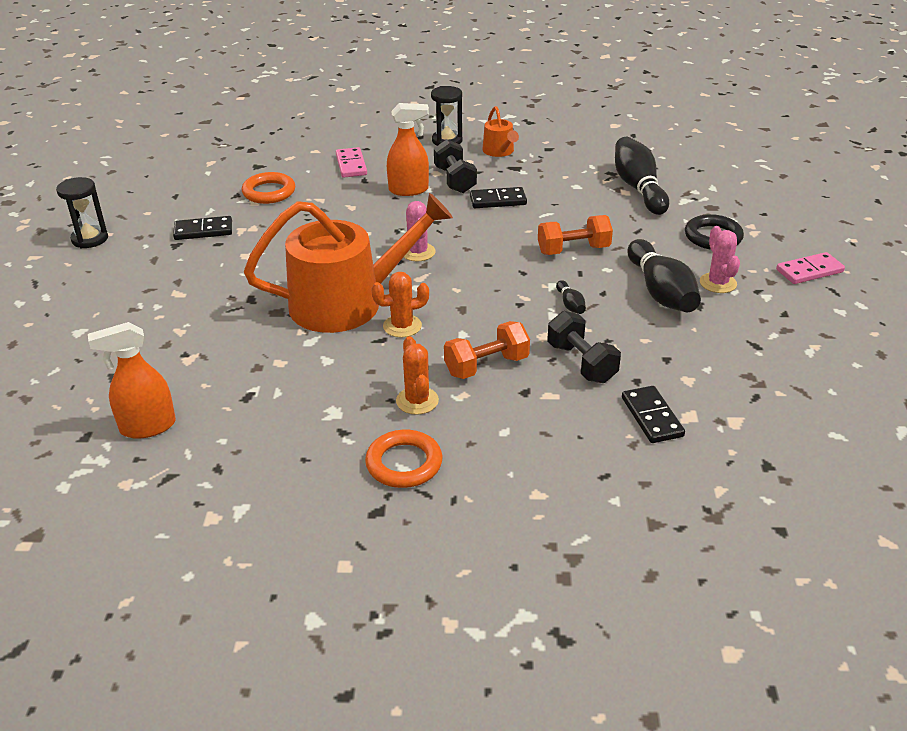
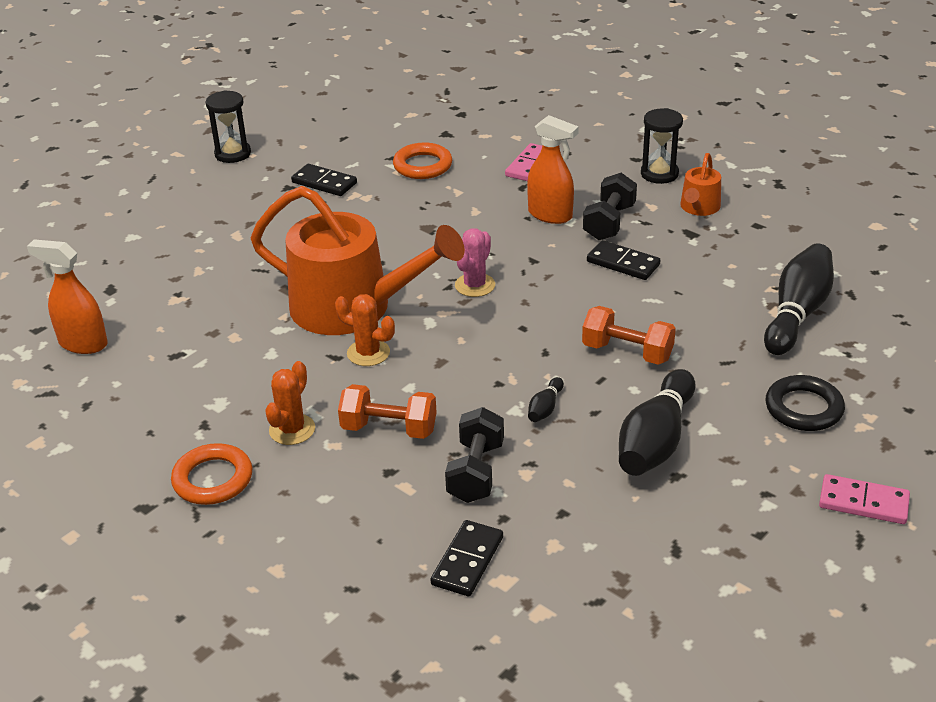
camera: 40 degrees right, 0 degrees up
pink cactus [700,226,740,293] -> none

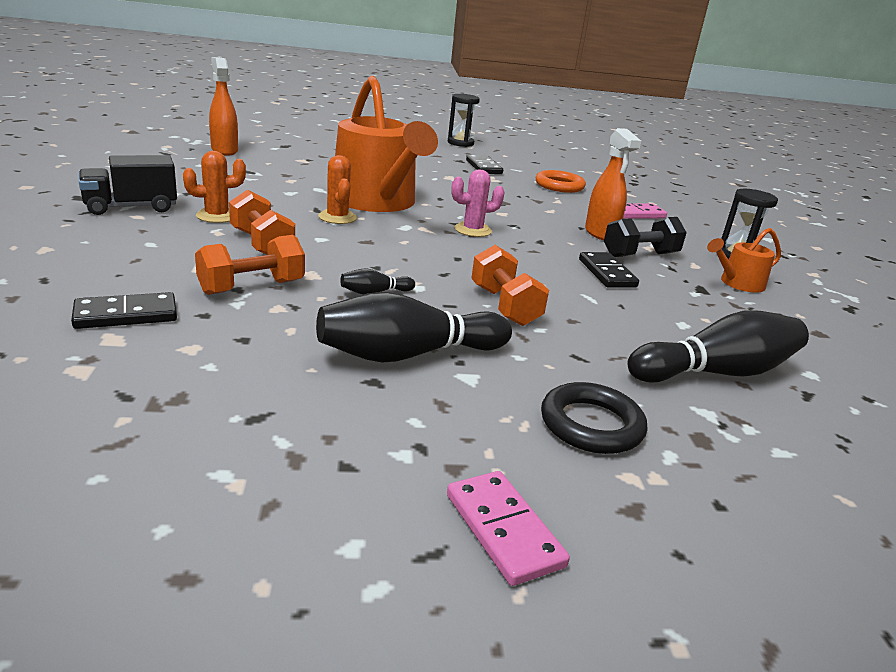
camera: 40 degrees right, 10 degrees down
orange ring [171,443,253,505] -> black truck [79,155,177,215]
black dumbbell [445,407,504,503] -> orange dumbbell [195,235,305,295]

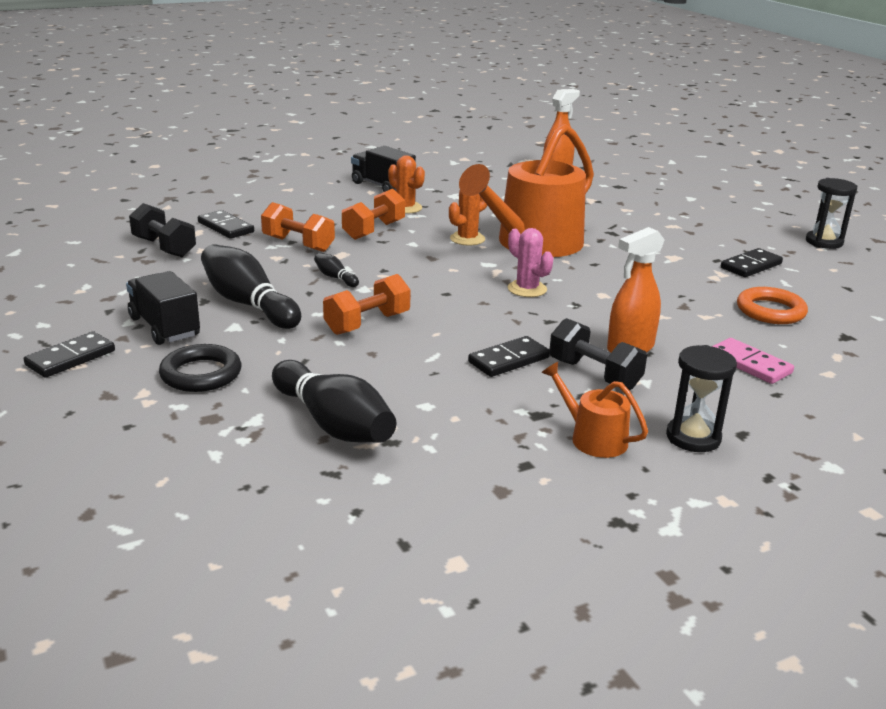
camera: 70 degrees right, 0 degrees up
pink domino [447,471,570,586] -> black domino [24,332,115,378]
none -> black truck [126,271,200,345]
none -> black dumbbell [129,203,196,258]

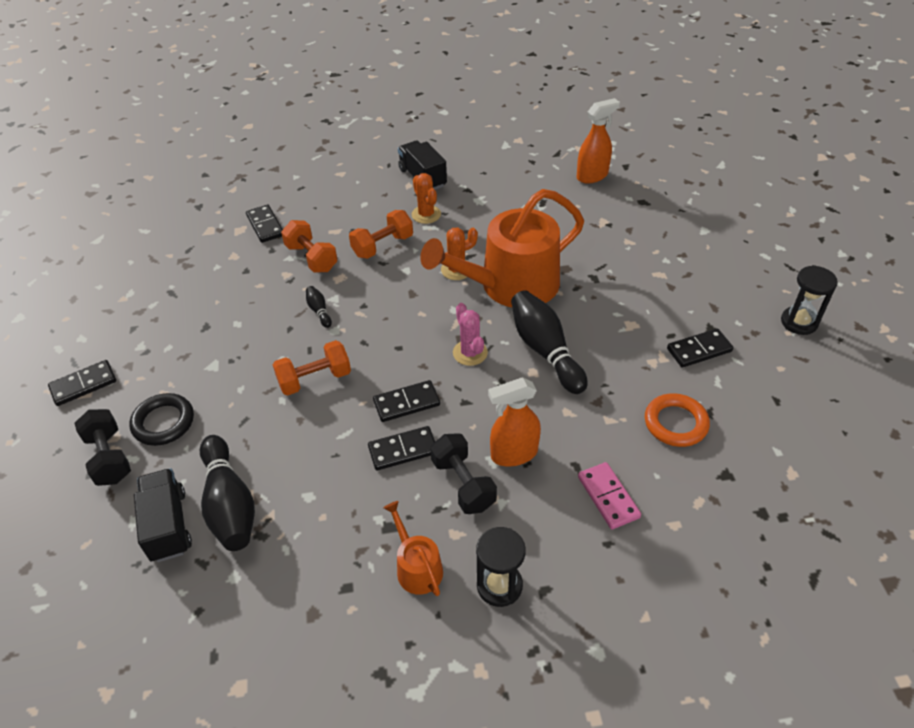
camera: 20 degrees right, 20 degrees up
black truck [126,271,200,345] -> black truck moved to [134,468,192,562]
black dumbbell [129,203,196,258] -> black dumbbell moved to [74,409,131,486]
black bowling pin [201,244,301,329] -> black bowling pin moved to [511,290,588,394]
none -> black domino [373,380,440,422]

